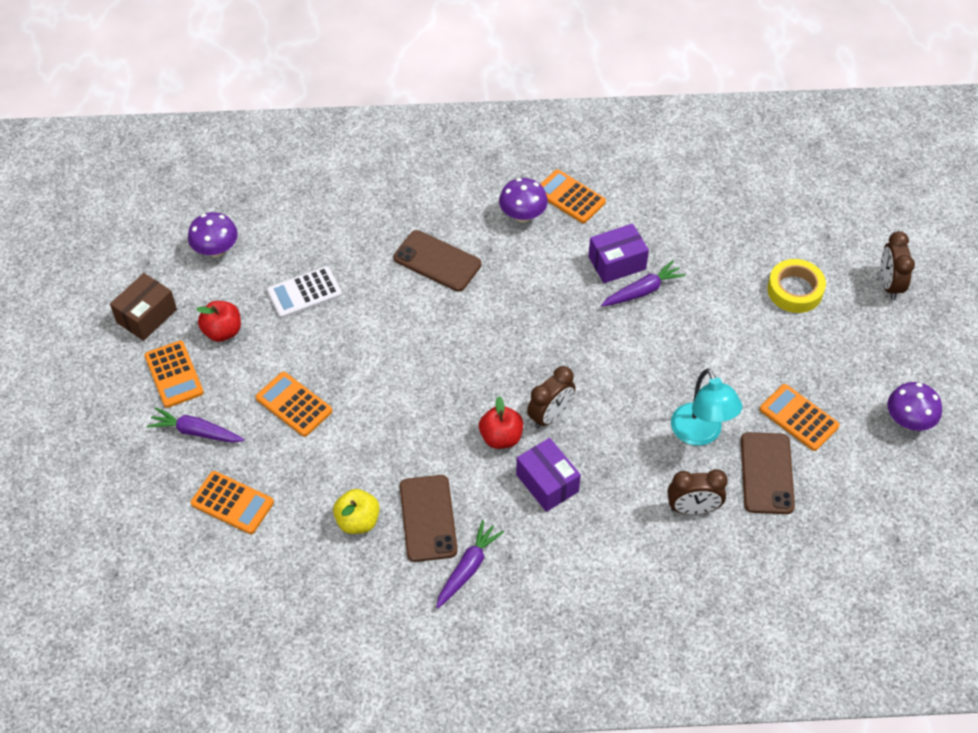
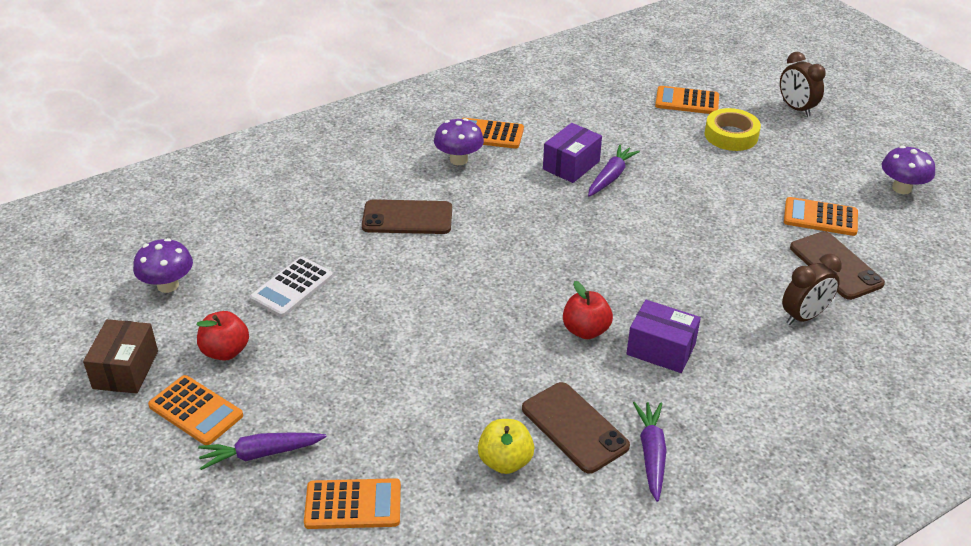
camera: 30 degrees left, 15 degrees down
orange calculator [255,372,332,437] -> orange calculator moved to [655,86,719,114]
brown clock [527,366,575,429] -> none
turquoise lamp [671,368,742,446] -> none

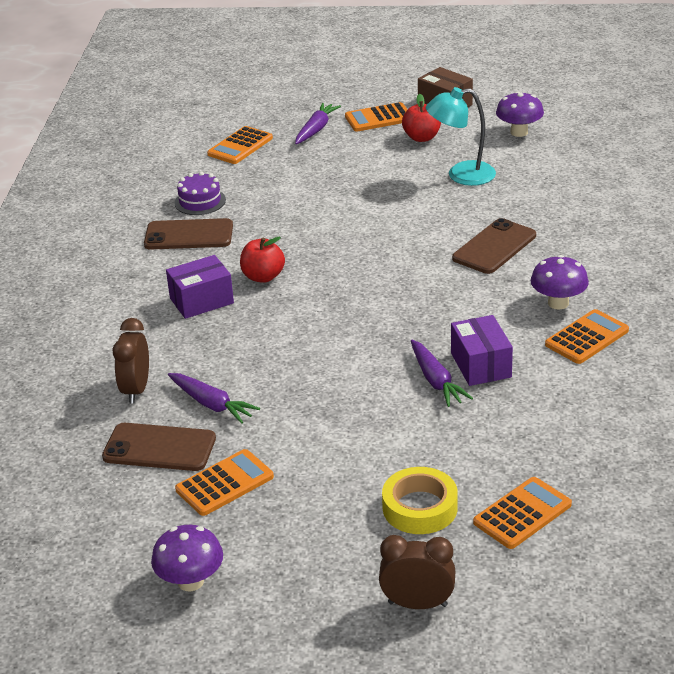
camera: 130 degrees right, 5 degrees down
white calculator [250,257,333,317] -> turquoise lamp [426,87,496,186]
yellow apple [478,419,534,474] -> purple cake [174,171,226,215]
purple carrot [633,402,667,502] -> purple carrot moved to [168,373,260,424]

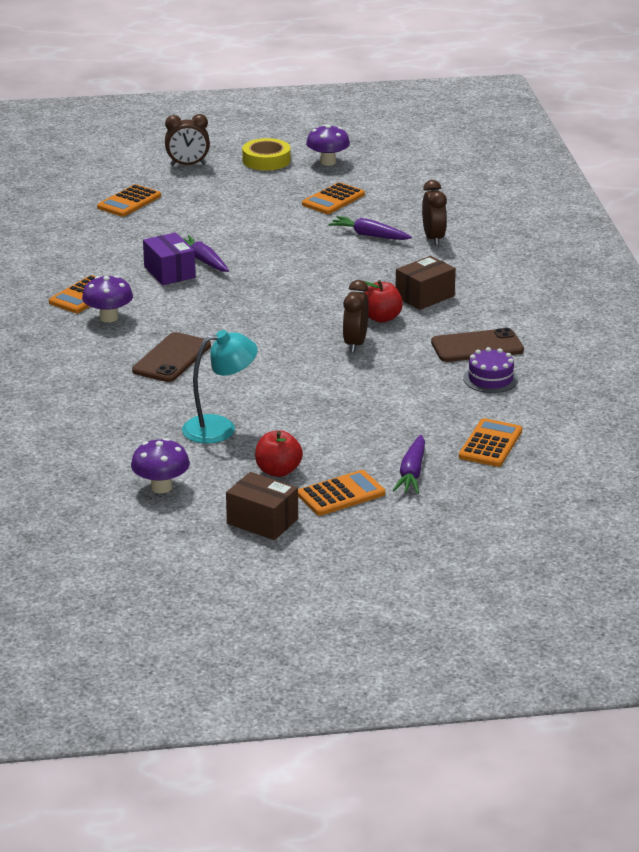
camera: 165 degrees right, 5 degrees down
brown phone [102,423,216,471] -> none
purple box [166,255,234,319] -> brown box [396,256,456,310]
yellow tape [382,467,458,534] -> yellow tape moved to [242,138,291,170]
none -> brown clock [343,280,369,353]

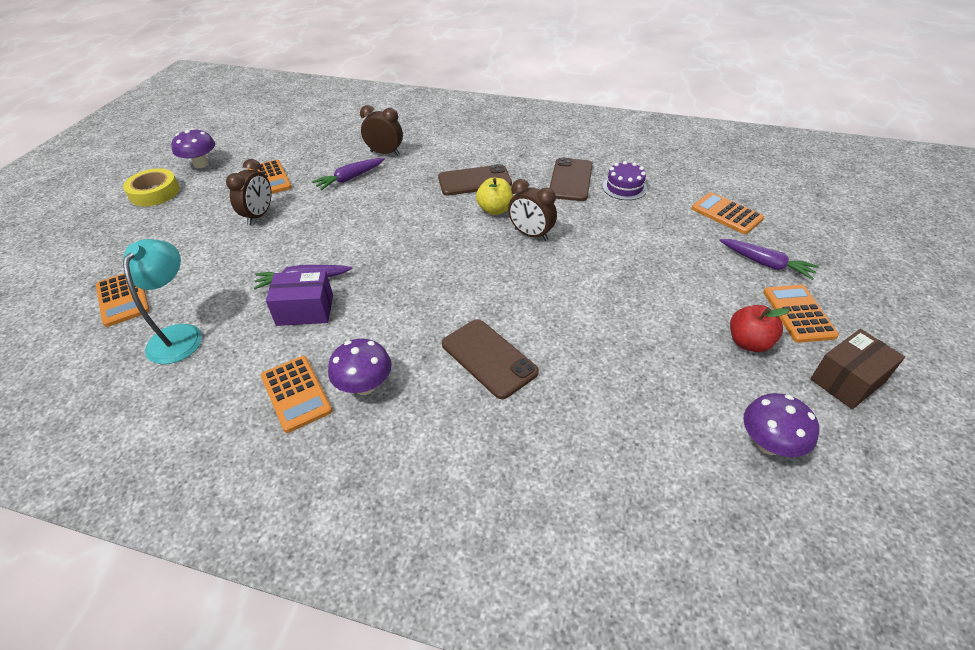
camera: 65 degrees left, 15 degrees up
brown clock [165,114,210,166] -> brown clock moved to [226,159,271,225]
turquoise lamp [182,330,258,444] -> turquoise lamp moved to [123,239,202,364]
red apple [364,280,403,323] -> yellow apple [476,178,514,215]
brown box [396,256,456,310] -> brown phone [438,164,512,195]

